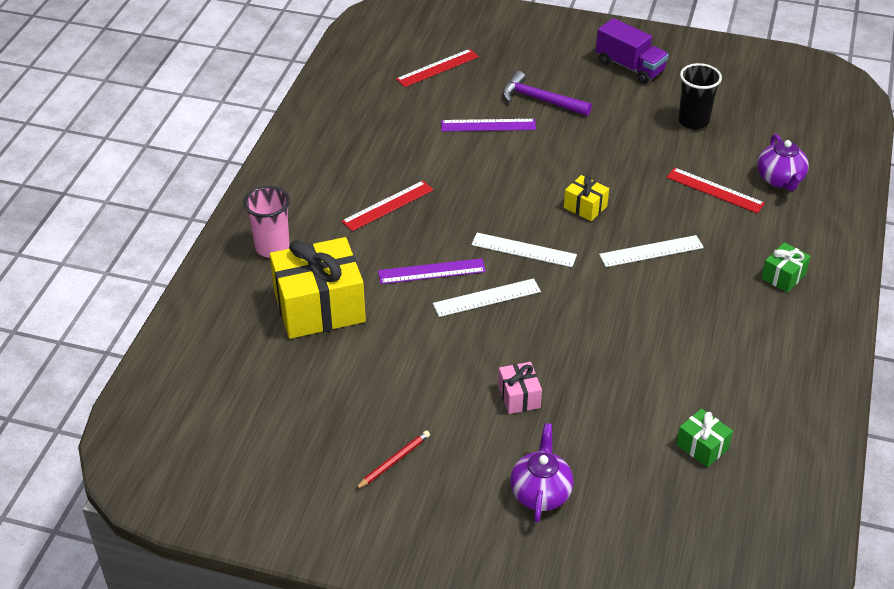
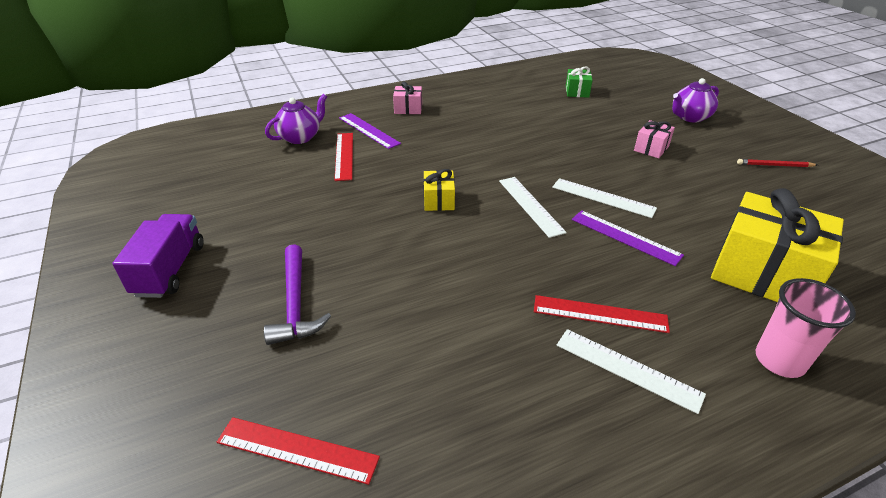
camera: 130 degrees left, 5 degrees down
purple ruler [441,119,536,132] -> purple ruler moved to [339,113,401,149]
white ruler [599,235,704,267] -> white ruler moved to [556,329,706,414]
black cup [678,63,722,129] -> none
green gift [761,242,811,293] -> pink gift [393,81,422,114]

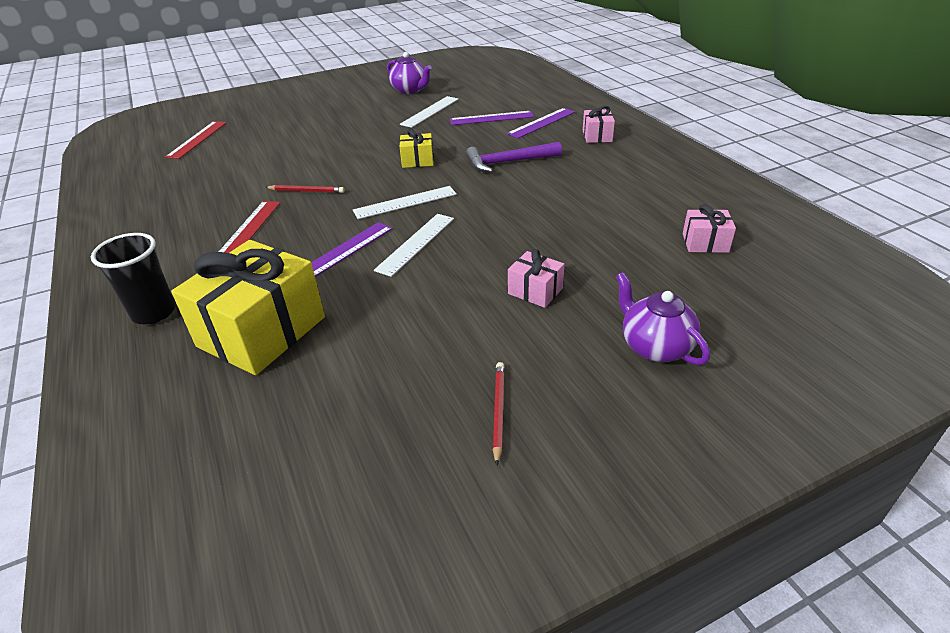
camera: 90 degrees right, 0 degrees up
purple truck [112,214,204,298] -> none
purple hammer [264,244,331,345] -> purple hammer moved to [465,142,562,172]
purple teapot [265,94,327,144] -> purple teapot moved to [387,52,432,94]
red ruler [334,133,353,181] -> purple ruler [450,111,534,125]
white ruler [556,329,706,414] -> white ruler moved to [400,96,459,128]
green gift [566,66,593,98] -> pink gift [683,204,736,253]
pink cup [756,278,856,378] -> black cup [91,233,175,325]
none -> red pencil [265,185,344,193]

